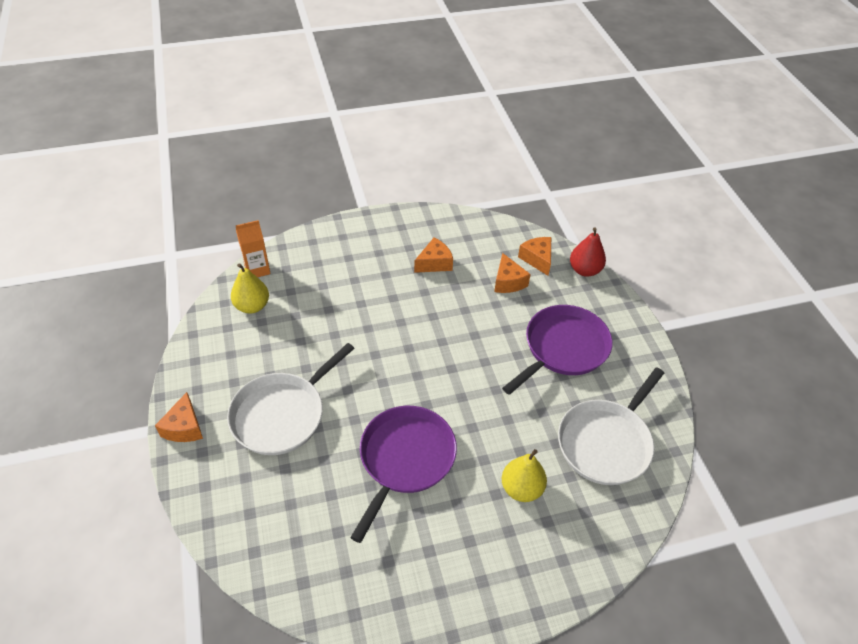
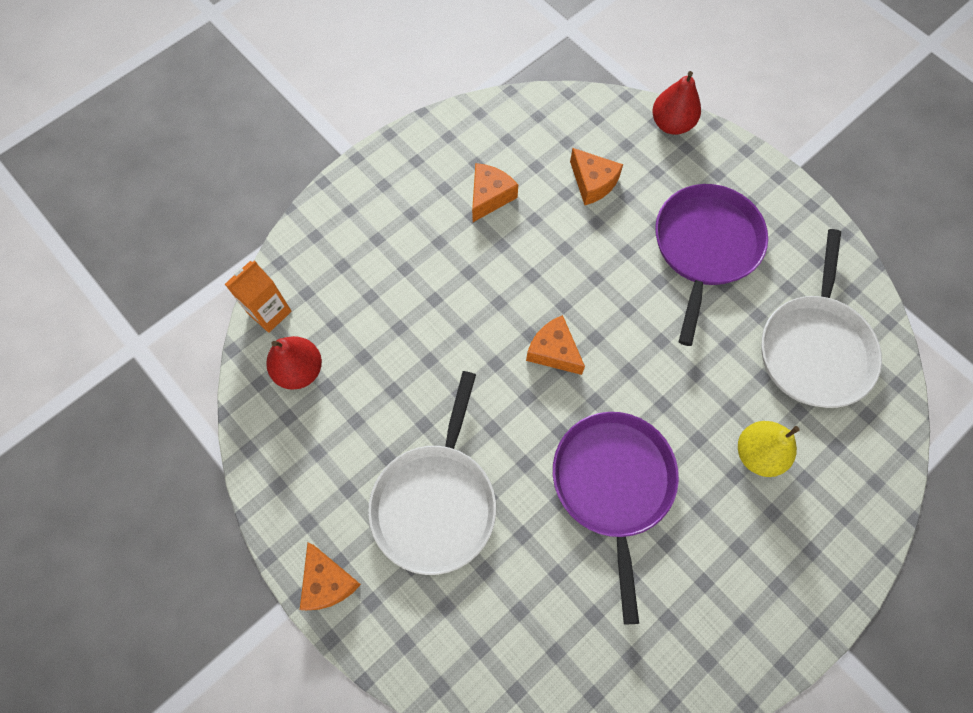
camera: 25 degrees left, 20 degrees up
yellow pear [231,263,269,314] -> red pear [266,336,322,390]
orange cheese [518,237,551,276] -> orange cheese moved to [526,315,585,375]

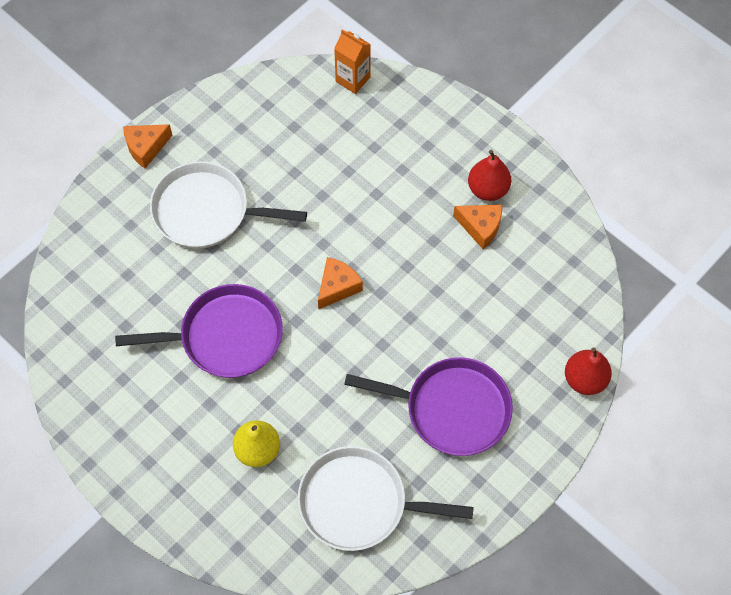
camera: 85 degrees right, 5 degrees down
red pear [266,336,322,390] -> red pear moved to [468,150,511,201]
orange cheese [570,148,623,205] -> none

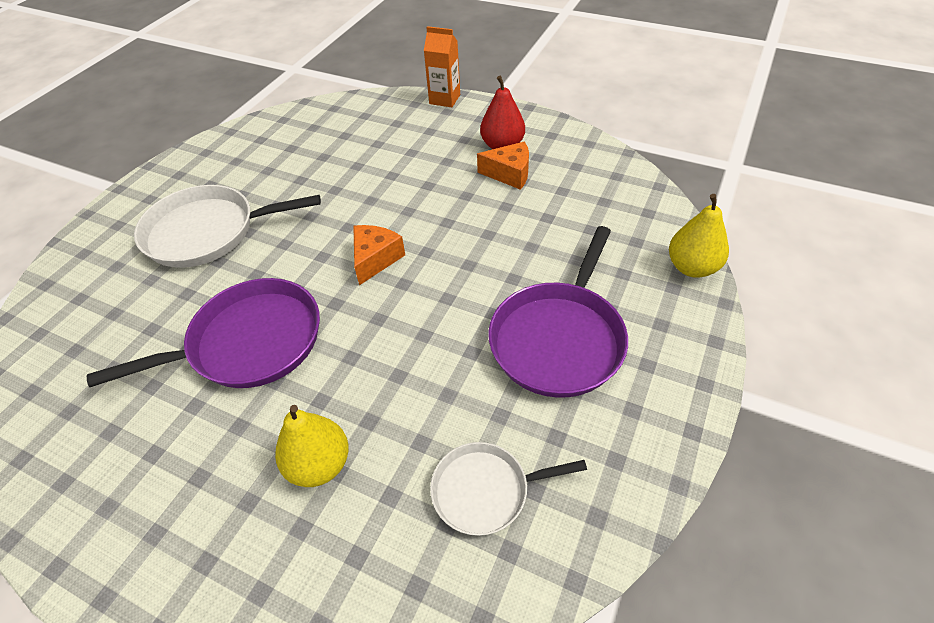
camera: 15 degrees left, 15 degrees down
orange cheese [123,124,173,169] -> none
white pan [298,446,474,551] -> white pan [430,442,587,536], size x0.59
orange carton [334,29,371,94] -> orange carton moved to [424,26,460,107]
purple pan [344,357,513,456] -> purple pan turned 120 degrees clockwise [488,226,628,398]
red pear [565,348,612,395] -> yellow pear [669,194,729,278]

